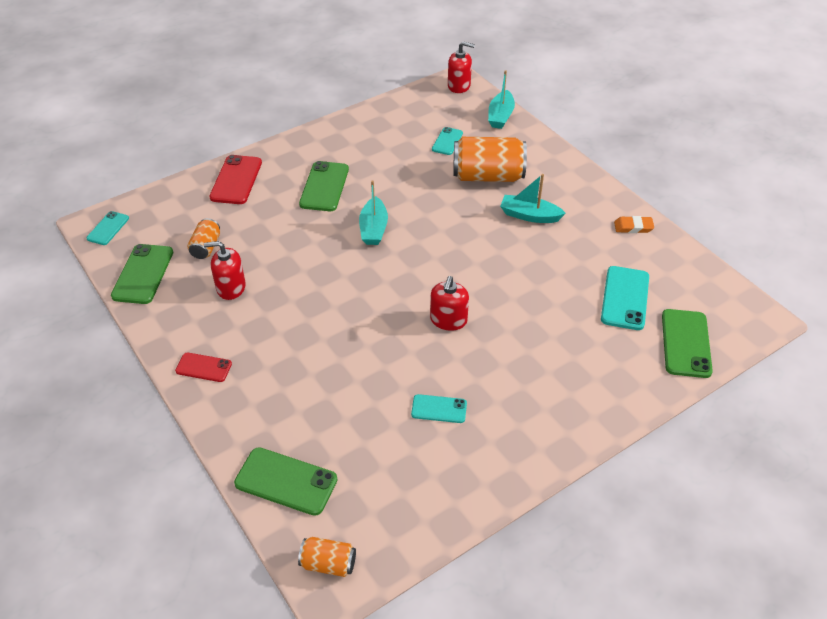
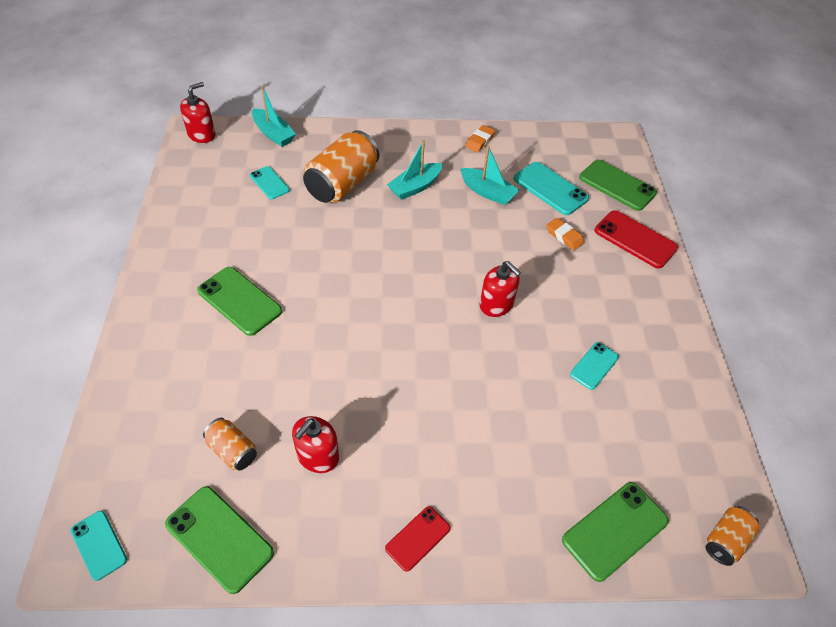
camera: 60 degrees left, 5 degrees up
red phone [209,155,262,204] -> red phone moved to [595,210,678,268]
turquoise boat [359,180,388,245] -> turquoise boat moved to [460,145,519,205]
none -> orange eraser [546,218,585,251]

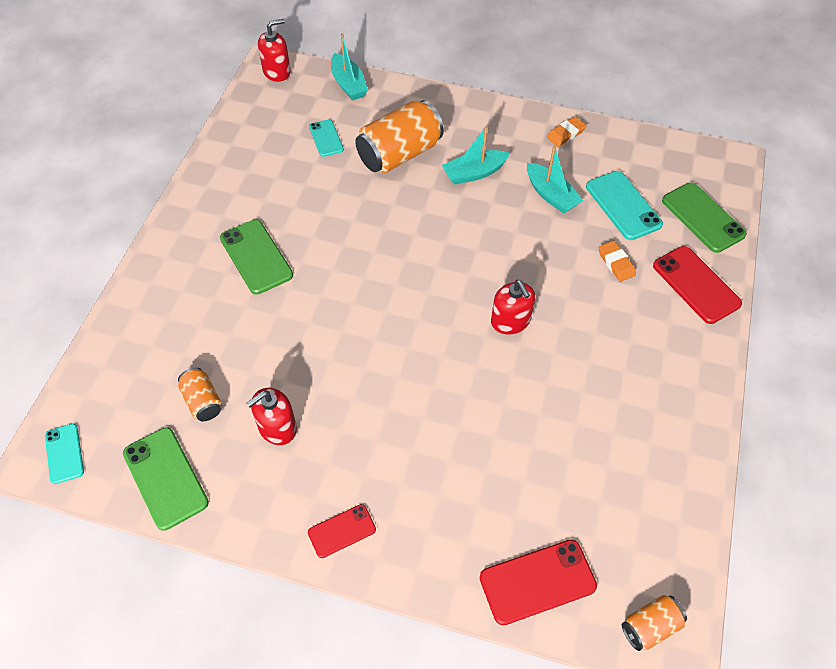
camera: 20 degrees right, 5 degrees up
green phone [562,482,669,582] -> red phone [479,539,597,625]
turquoise phone [570,342,619,390] -> none

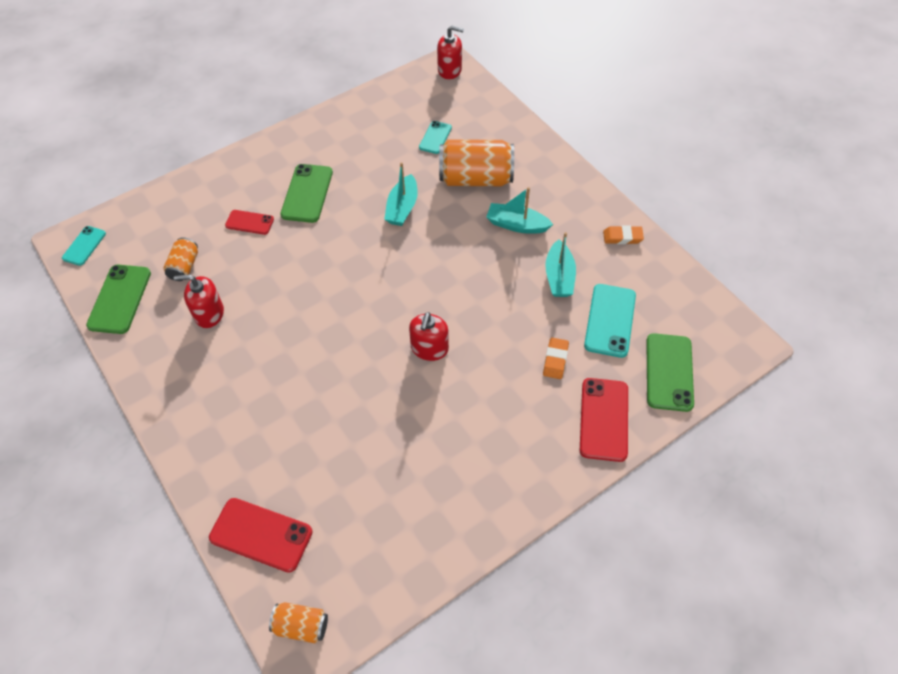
camera: 40 degrees right, 0 degrees up
red phone [308,504,376,558] -> red phone moved to [225,210,274,235]
turquoise boat [331,33,368,100] -> turquoise boat moved to [384,162,418,226]

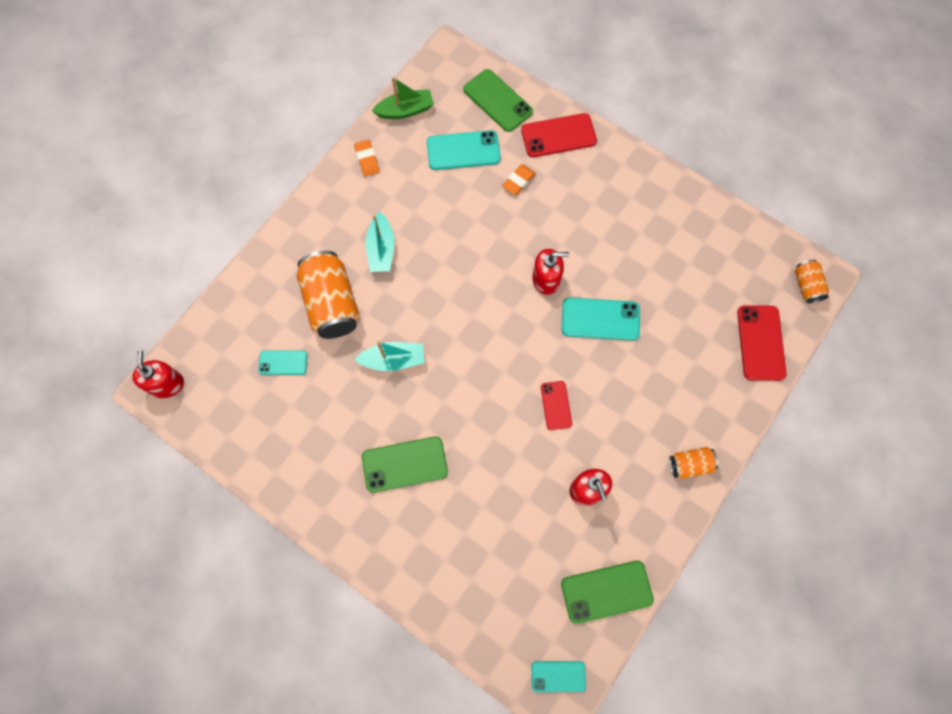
camera: 110 degrees left, 15 degrees up
orange can [163,237,198,281] -> orange can moved to [669,447,718,479]
red phone [225,210,274,235] -> red phone moved to [541,381,572,430]
orange eraser [543,338,569,379] -> orange eraser turned 45 degrees counterclockwise [502,165,536,195]
turquoise boat [545,232,576,297] -> none
green phone [646,333,694,412] -> green phone turned 60 degrees clockwise [463,69,533,132]
none -> green boat [372,77,434,119]
none -> turquoise phone [562,297,640,341]

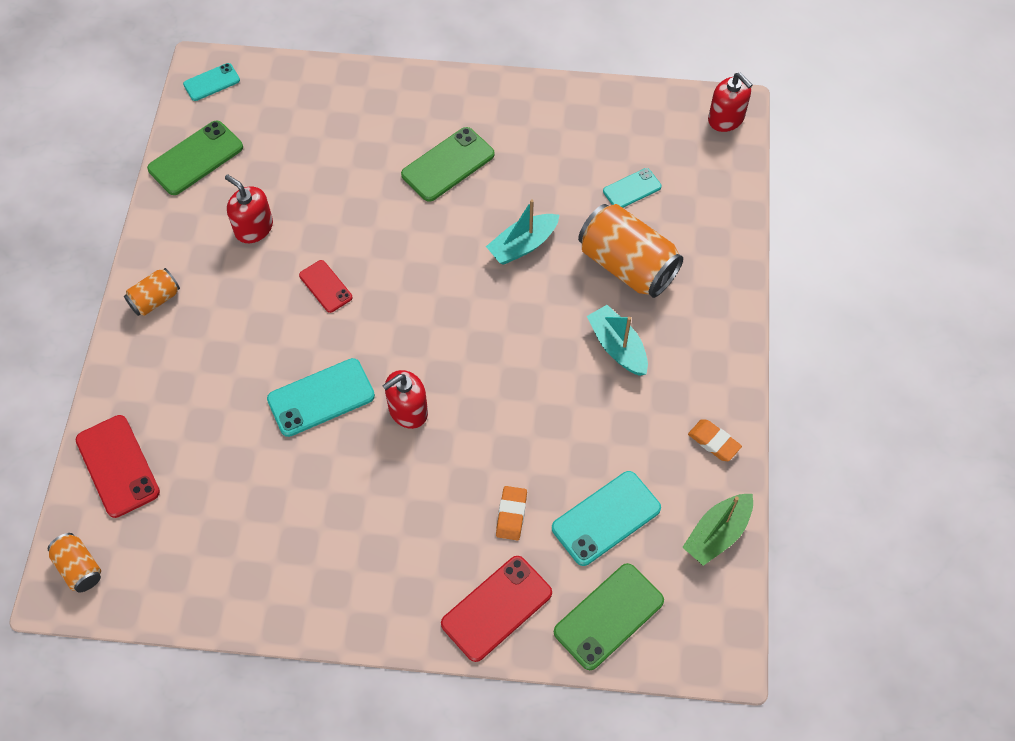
camera: 150 degrees right, 10 degrees down
green phone [463,69,533,132] -> green phone turned 60 degrees counterclockwise [554,563,664,670]

